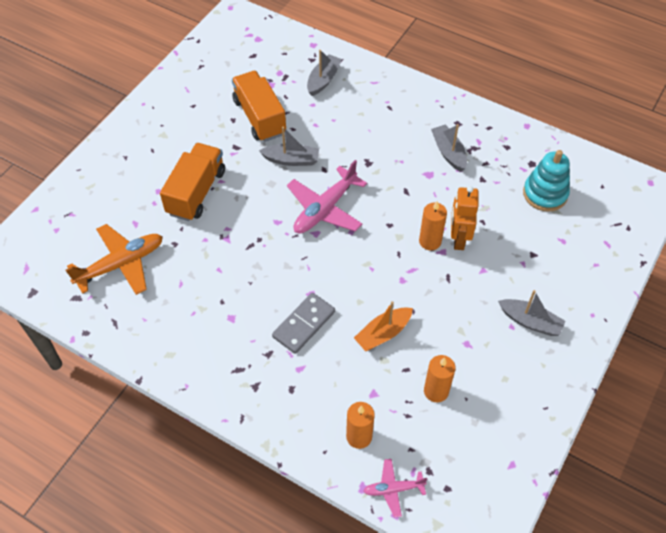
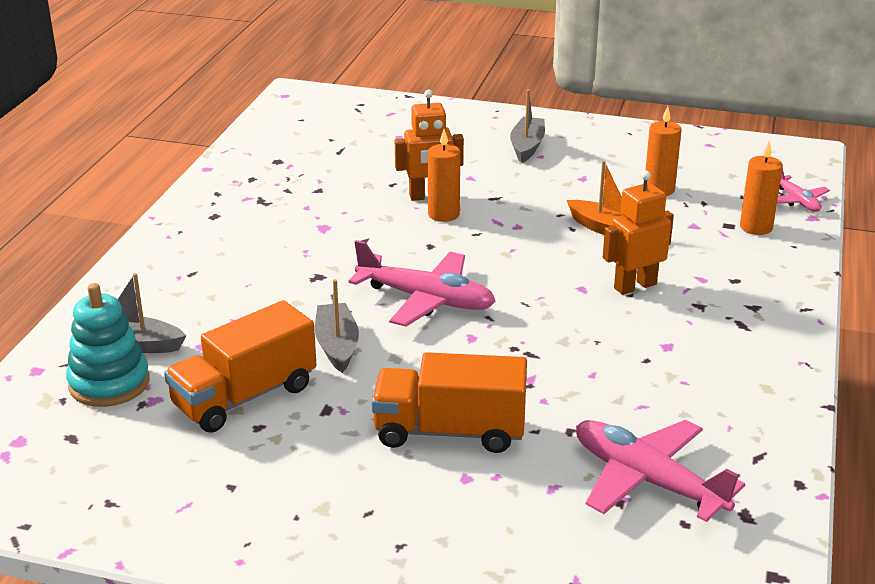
camera: 105 degrees left, 25 degrees down
orange plane [66,224,163,295] -> pink plane [576,420,745,522]
grey domino [272,293,335,354] -> orange robot [603,171,674,295]
grey boat [431,124,467,172] -> none
turquoise stacking toy [523,150,570,212] -> turquoise stacking toy moved to [66,283,150,407]

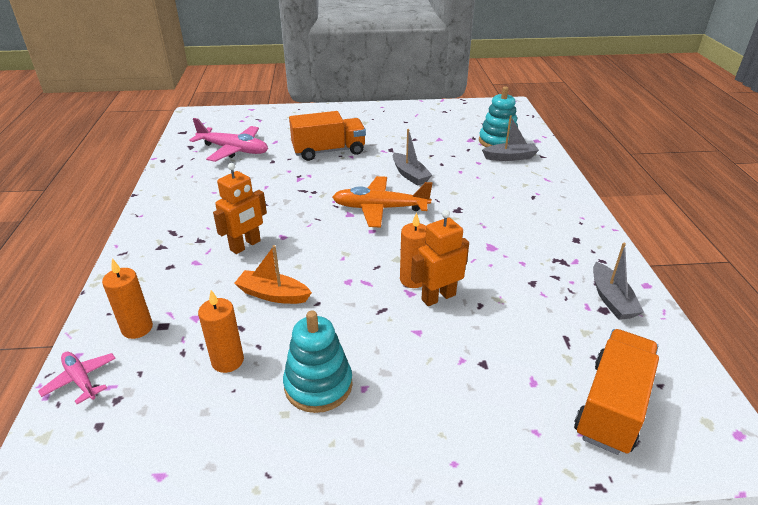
camera: 160 degrees right, 5 degrees up
orange truck [164,300,317,433] -> orange truck moved to [574,329,659,455]
pink plane [348,240,496,327] -> orange plane [332,176,432,227]
grey boat [510,89,545,163] -> grey boat moved to [593,243,644,320]
none -> turquoise stacking toy [283,311,353,413]

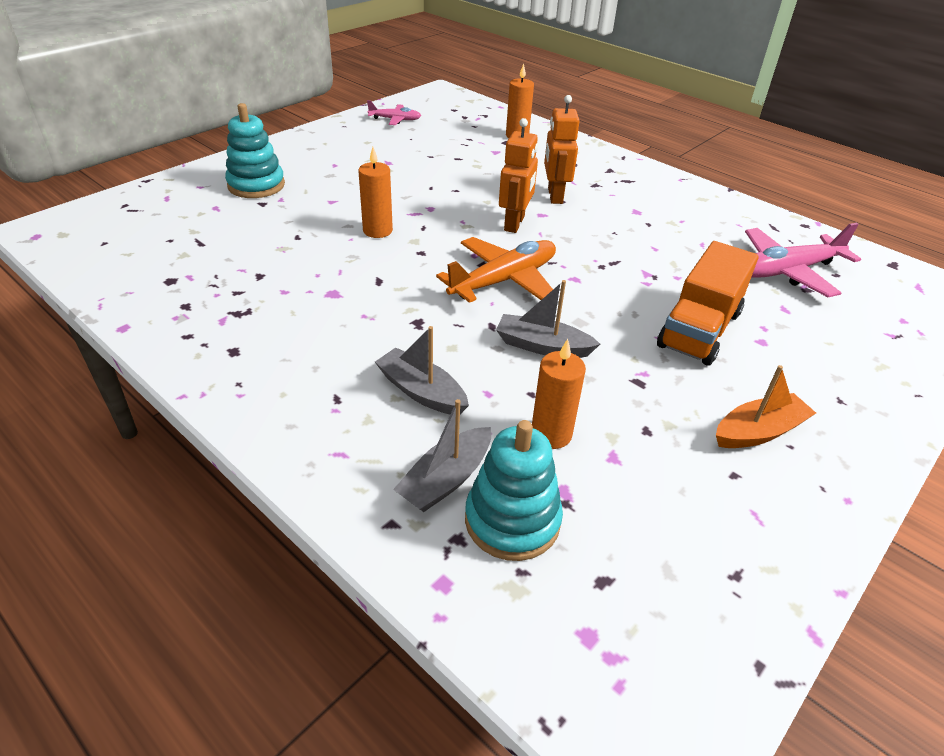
camera: 135 degrees right, 5 degrees up
pink plane [38,352,116,404] -> pink plane moved to [367,100,421,125]
orange candle [198,290,244,373] -> orange candle moved to [532,339,586,449]
orange boat [234,245,312,304] -> orange boat moved to [716,365,816,448]
turquoise stacking toy [283,311,353,413] -> turquoise stacking toy moved to [225,103,285,198]
orange robot [411,210,469,306] -> orange robot moved to [499,118,538,233]
orange truck [574,329,659,455] -> none
grey boat [593,243,644,320] -> grey boat moved to [375,326,469,414]

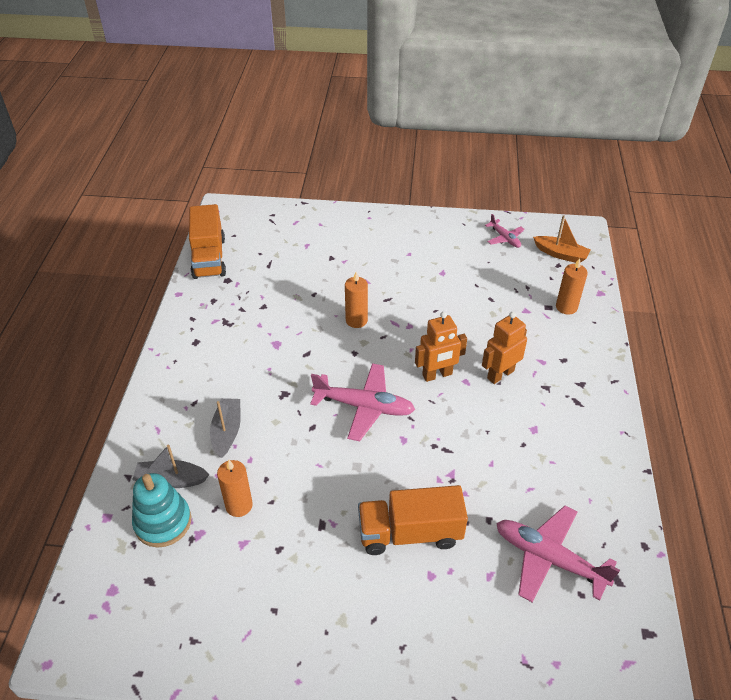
camera: 55 degrees right, 5 degrees up
turquoise stacking toy [225,103,285,198] -> none
orange plane [436,237,556,303] -> pink plane [310,363,415,441]
grey boat [496,280,600,358] -> none
orange boat [716,365,816,448] -> orange boat moved to [533,215,590,263]
none -> orange truck [189,204,226,279]

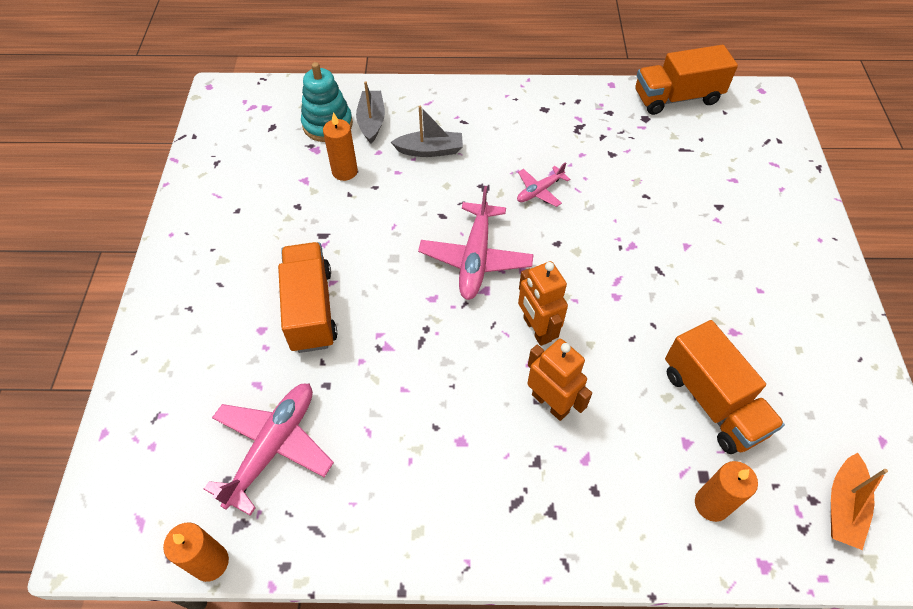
camera: 85 degrees right, 10 degrees up
orange candle [345,272,368,328] -> orange candle moved to [163,523,229,582]
pink plane [485,214,525,248] -> pink plane moved to [517,162,570,207]
none -> orange truck [665,320,785,454]

